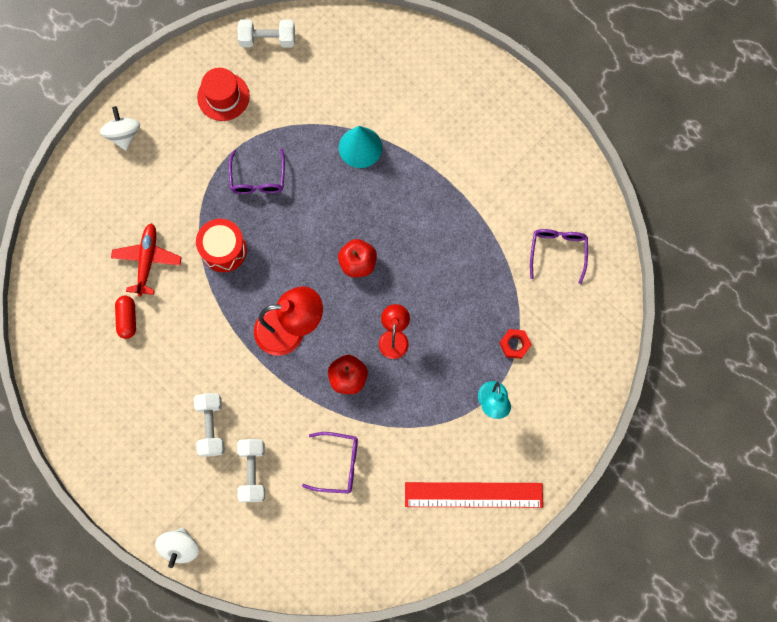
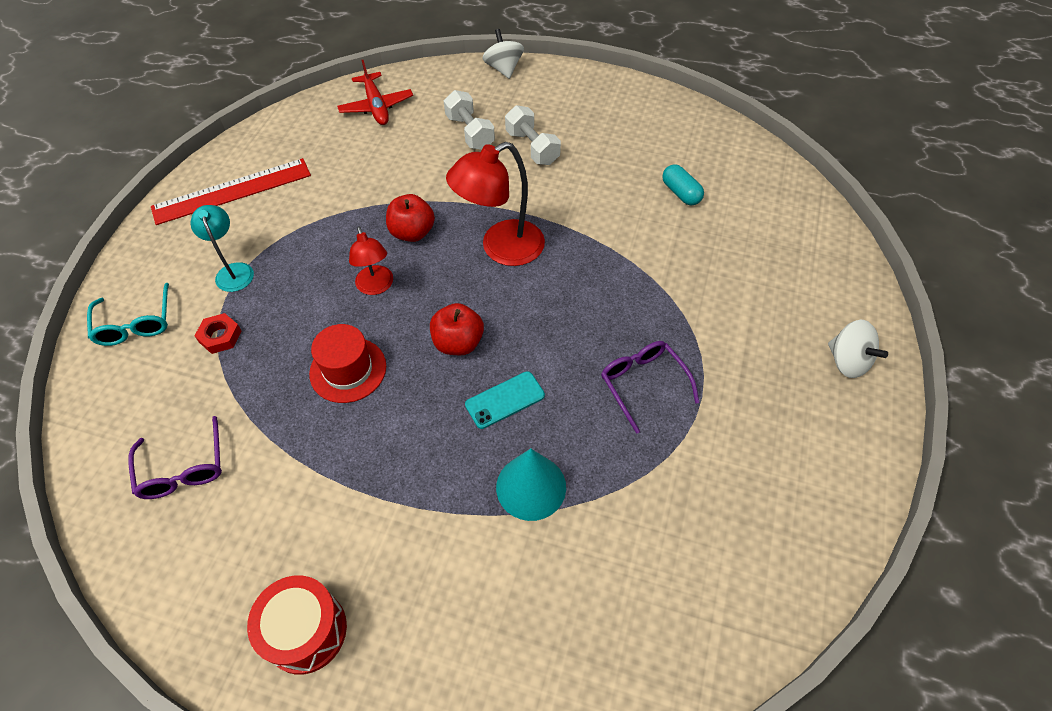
camera: 155 degrees right, 20 degrees down
red plane [111,223,182,297] -> red plane moved to [337,60,413,125]
red capsule [115,296,136,339] -> turquoise capsule [662,164,704,205]
red drum [196,219,247,272] -> red drum moved to [247,575,347,675]
red hat [197,68,250,121] -> red hat moved to [309,324,386,403]
white dumbbell [237,19,295,47] -> none
purple glasses [302,432,358,494] -> none
none -> turquoise glasses [87,283,169,346]
none -> turquoise phone [465,371,545,429]

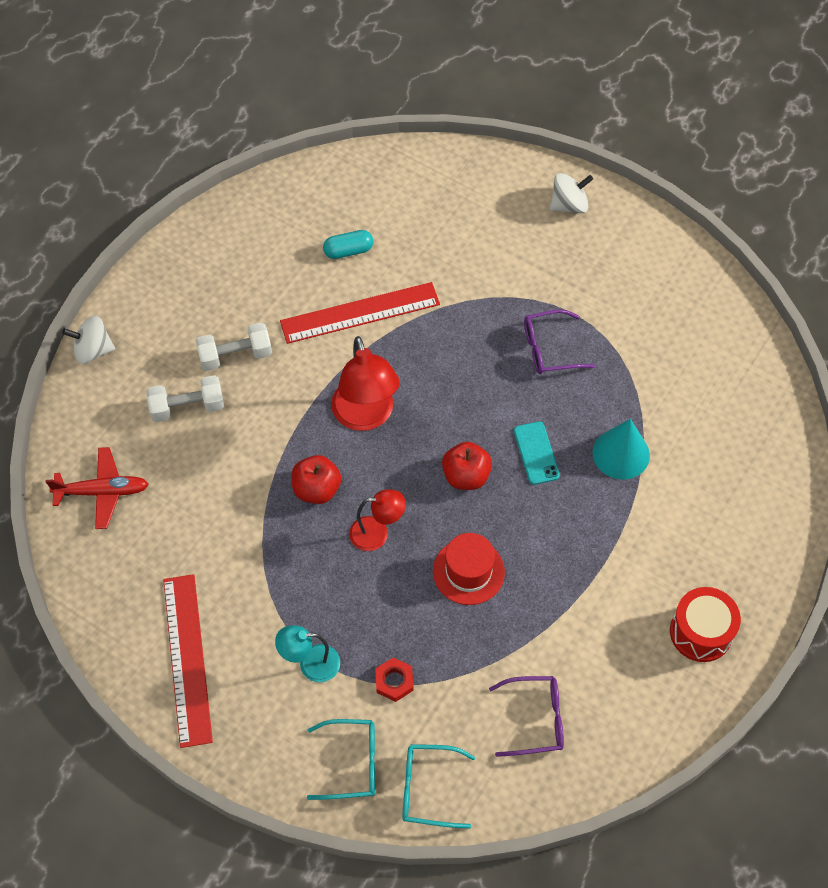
camera: 75 degrees left, 5 degrees up
none -> red ruler [280,282,440,344]
none -> turquoise glasses [402,744,475,829]

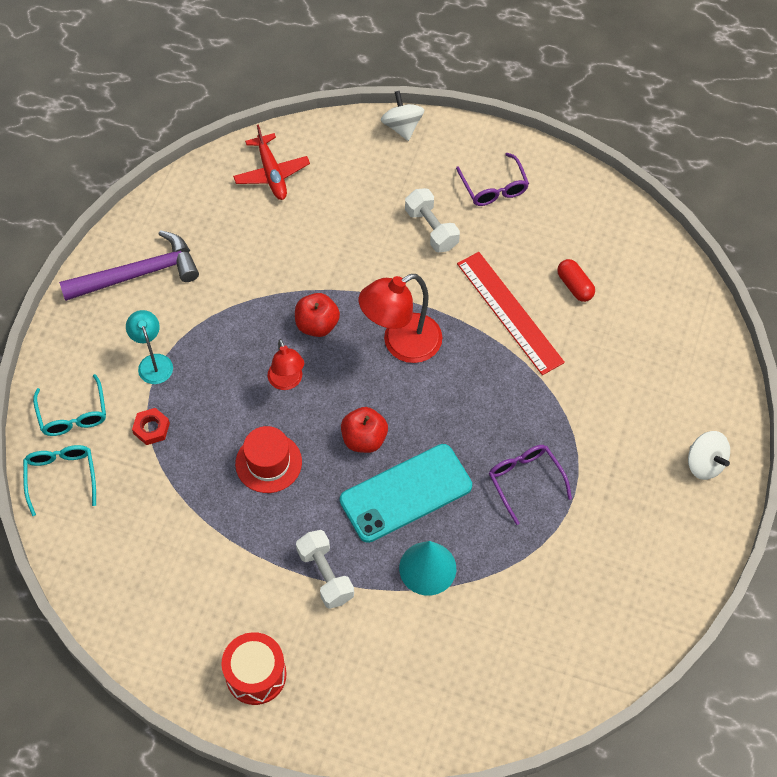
camera: 75 degrees right, 0 degrees up
white dumbbell [146,375,224,422] -> white dumbbell moved to [296,530,354,609]
red ruler [163,574,213,748] -> purple hammer [59,230,199,301]
turquoise capsule [323,230,373,259] -> red capsule [557,259,595,302]
purple glasses [489,676,564,757] -> purple glasses moved to [456,153,529,206]
turquoise phone [514,421,560,485] -> turquoise phone [340,444,472,543], size x1.94

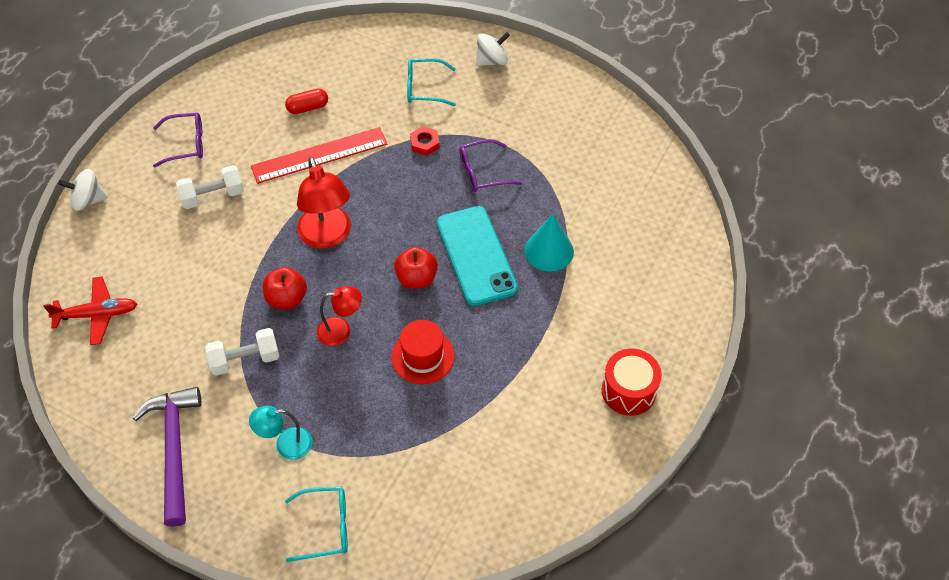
camera: 80 degrees left, 5 degrees down
turquoise glasses [23,445,96,516] -> turquoise glasses moved to [407,58,456,106]
red nut [132,408,170,445] -> red nut moved to [410,126,440,156]
white dumbbell [296,530,354,609] -> white dumbbell moved to [205,328,280,376]

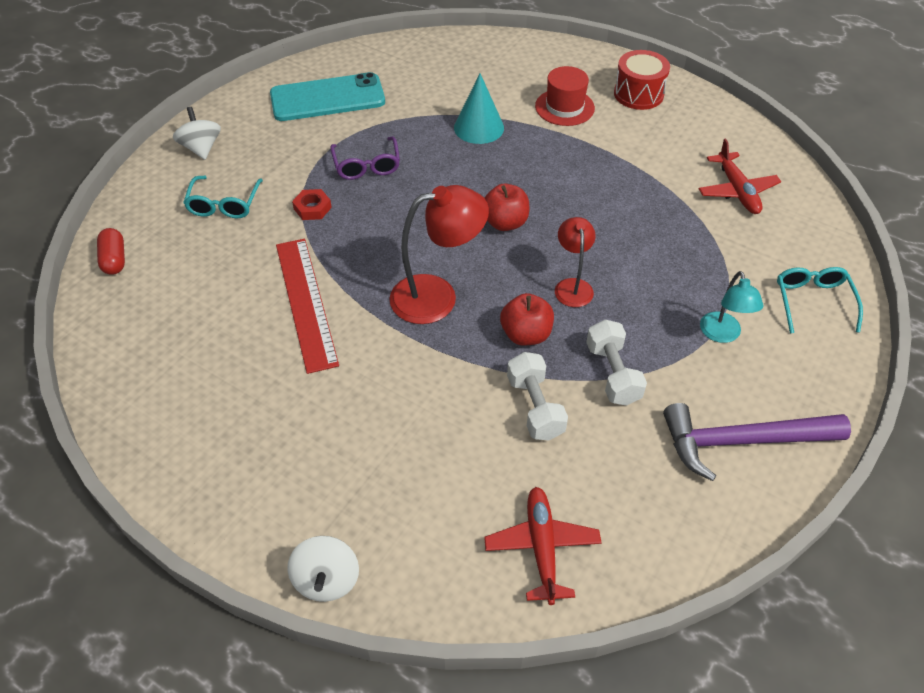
camera: 85 degrees left, 5 degrees down
purple glasses [153,113,203,167] -> none
white dumbbell [176,165,244,209] -> white dumbbell moved to [507,352,568,440]
red capsule [285,89,328,114] -> red capsule moved to [97,228,125,275]
red hat [391,320,455,384] -> red hat moved to [535,66,595,126]
turquoise phone [437,206,518,306] -> turquoise phone moved to [270,72,385,121]
none -> red plane [699,139,781,214]

